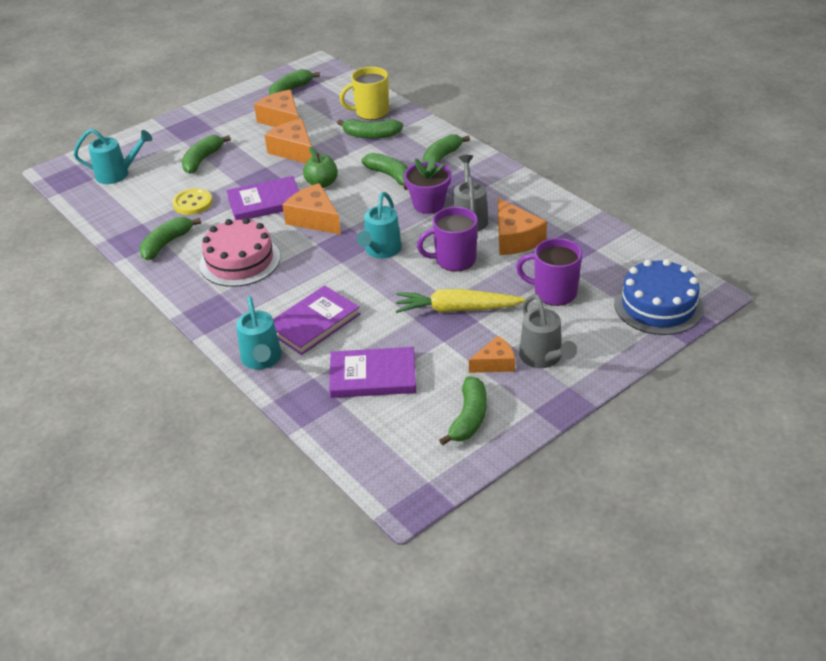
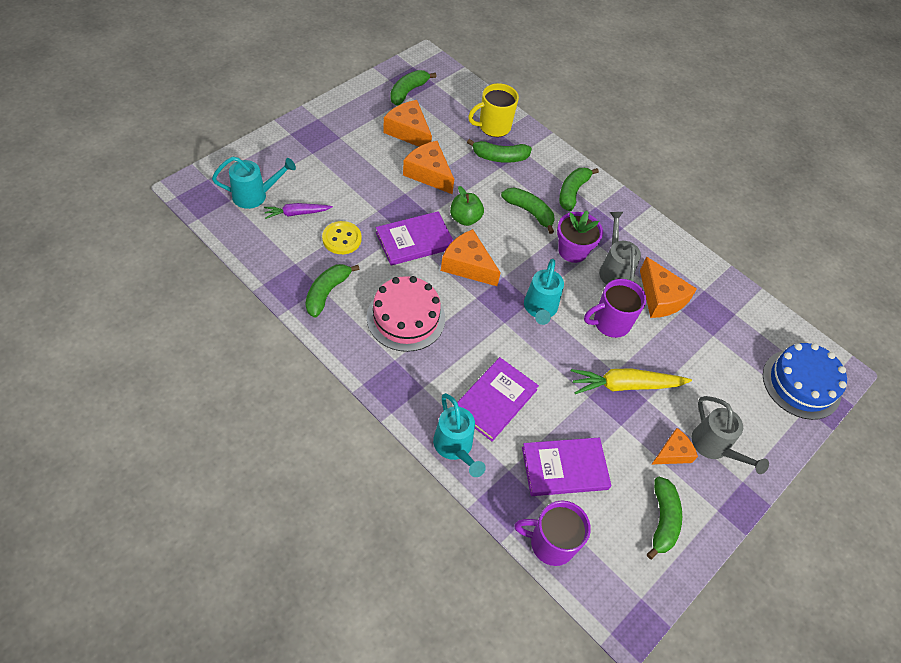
camera: 15 degrees left, 15 degrees up
green banana [182,135,231,174] -> none
purple mug [516,238,582,306] -> purple mug moved to [514,501,591,566]
none -> purple carrot [264,203,333,219]

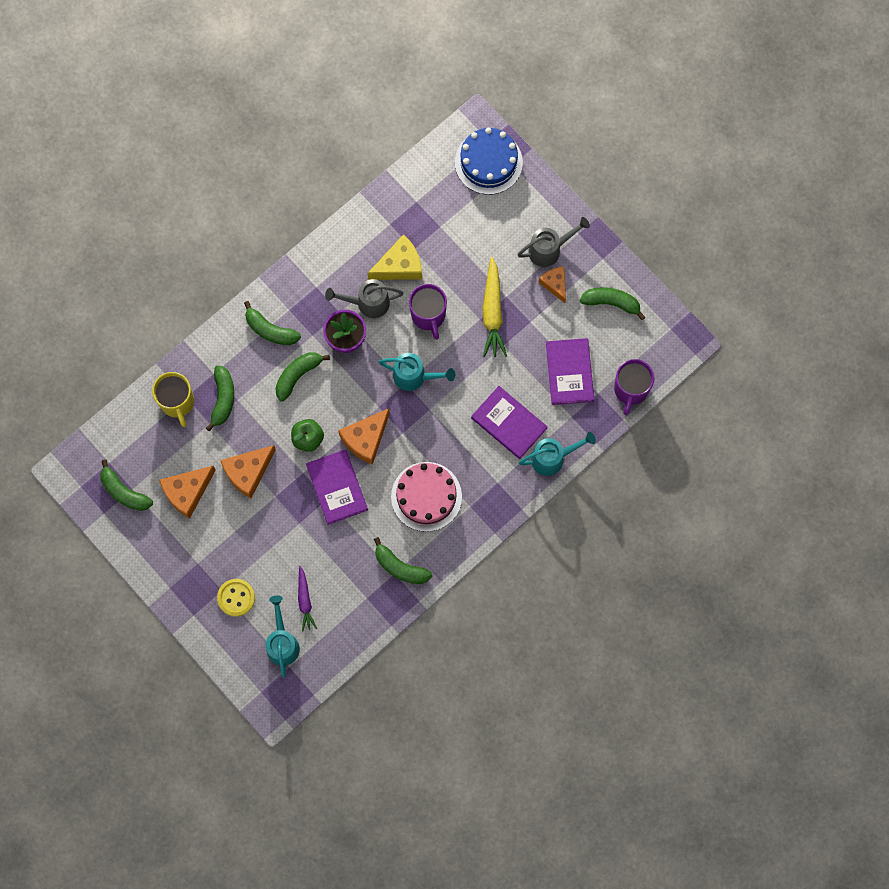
camera: 80 degrees left, 20 degrees up
yellow button [322,221,361,254] -> yellow button moved to [217,579,255,617]
orange cheese [640,257,697,318] -> yellow cheese [367,234,422,280]

